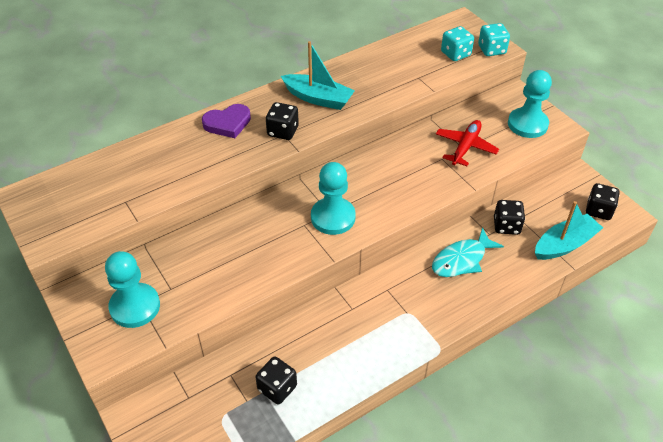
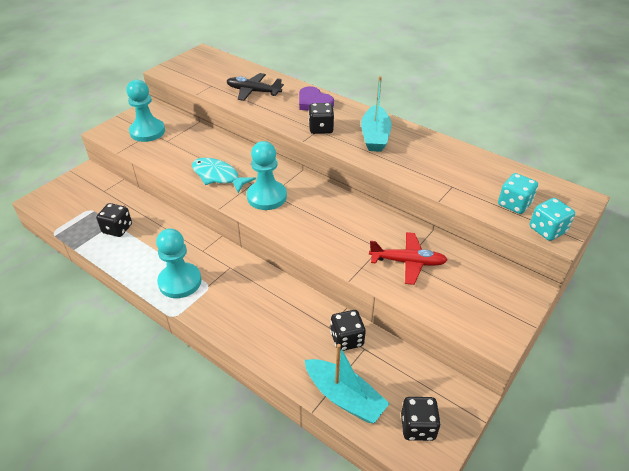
camera: 70 degrees right, 5 degrees down
turquoise fish [432,228,504,277] -> turquoise fish moved to [192,158,256,194]
turquoise pawn [508,70,552,138] -> turquoise pawn moved to [156,228,202,298]
none -> black plane [226,73,284,101]

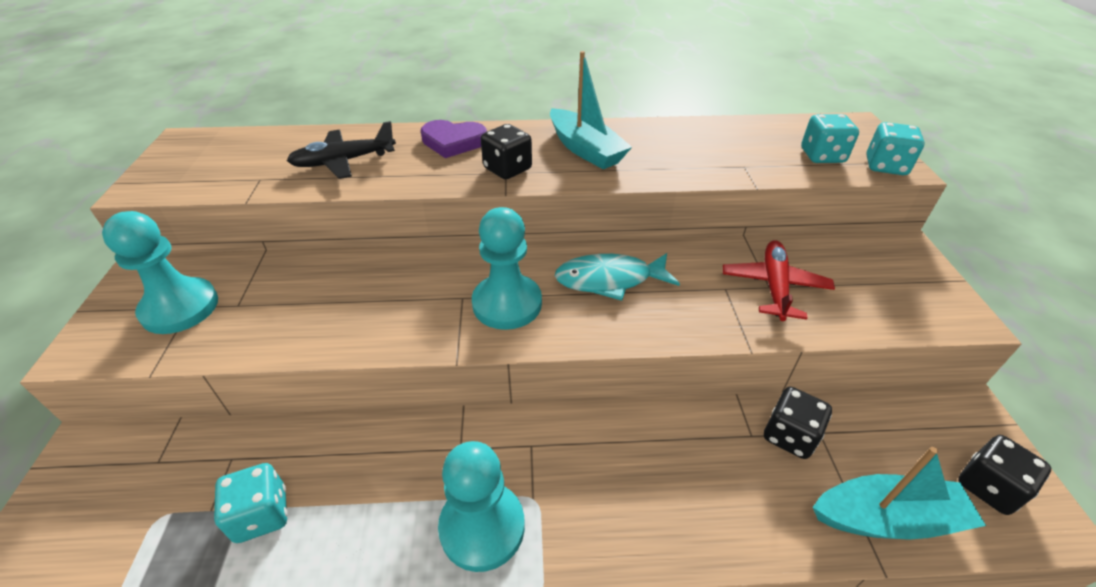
camera: 40 degrees left, 0 degrees up
black dice [96,203,132,237] -> turquoise dice [214,463,288,543]
turquoise fish [192,158,256,194] -> turquoise fish moved to [555,253,680,301]
red plane [369,232,447,285] -> red plane turned 45 degrees counterclockwise [723,240,835,321]

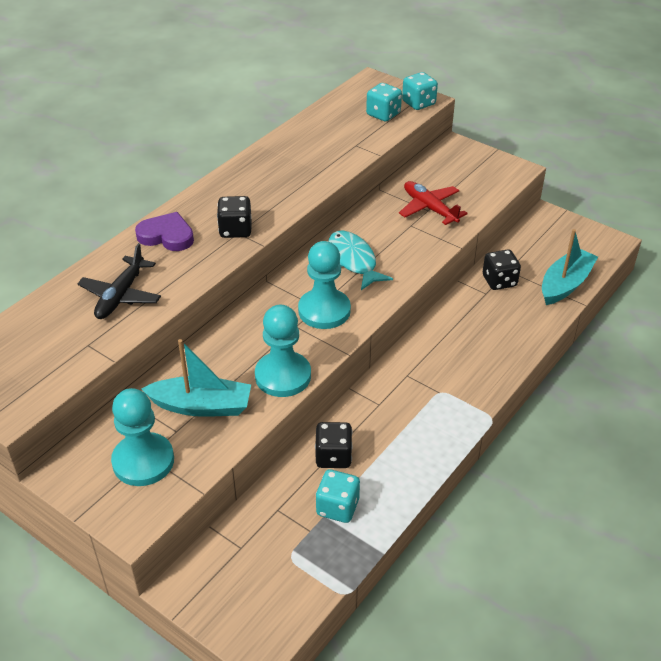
camera: 50 degrees left, 0 degrees up
purple heart [421,120,487,158] -> purple heart turned 120 degrees counterclockwise [135,212,194,251]
turquoise pawn [438,441,525,572] -> turquoise pawn moved to [255,305,311,397]
turquoise boat [550,51,632,169] -> turquoise boat moved to [142,339,251,417]
turquoise fish [555,253,680,301] -> turquoise fish turned 120 degrees clockwise [329,230,393,290]
black dice [958,435,1051,515] -> black dice moved to [315,422,353,468]

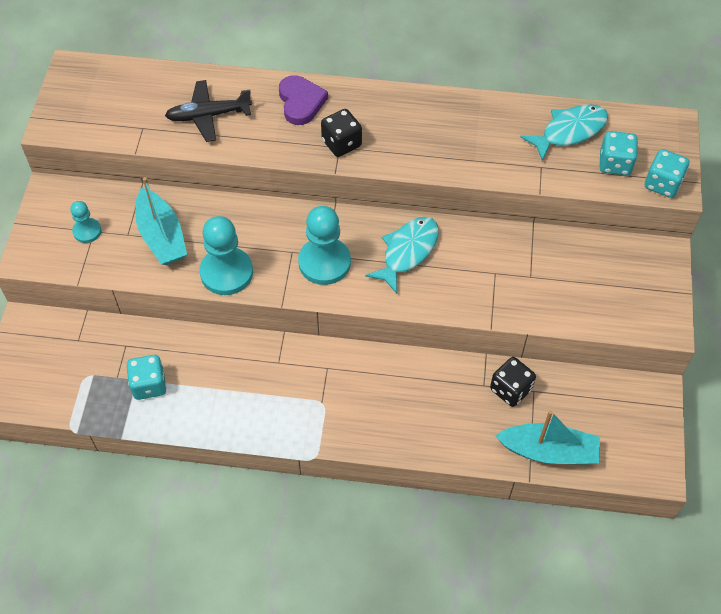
camera: 60 degrees right, 15 degrees up
turquoise pawn [111,388,174,486] -> turquoise pawn [70,201,101,243], size x0.54
black dice [315,422,353,468] -> none
red plane [399,181,468,225] -> none
none -> turquoise fish [520,104,608,161]

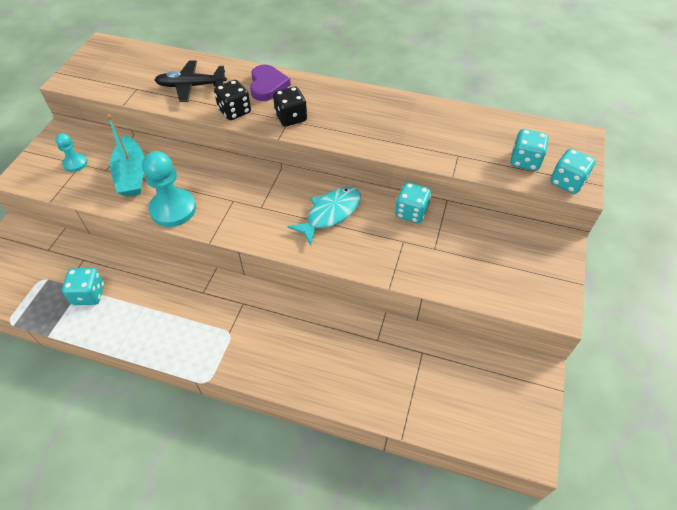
camera: 10 degrees right, 5 degrees down
turquoise pawn [298,206,351,285] -> none
black dice [490,357,536,407] -> black dice moved to [214,80,251,120]
turquoise boat [495,410,600,465] -> none
turquoise fish [520,104,608,161] -> none
none -> turquoise dice [395,182,431,224]

